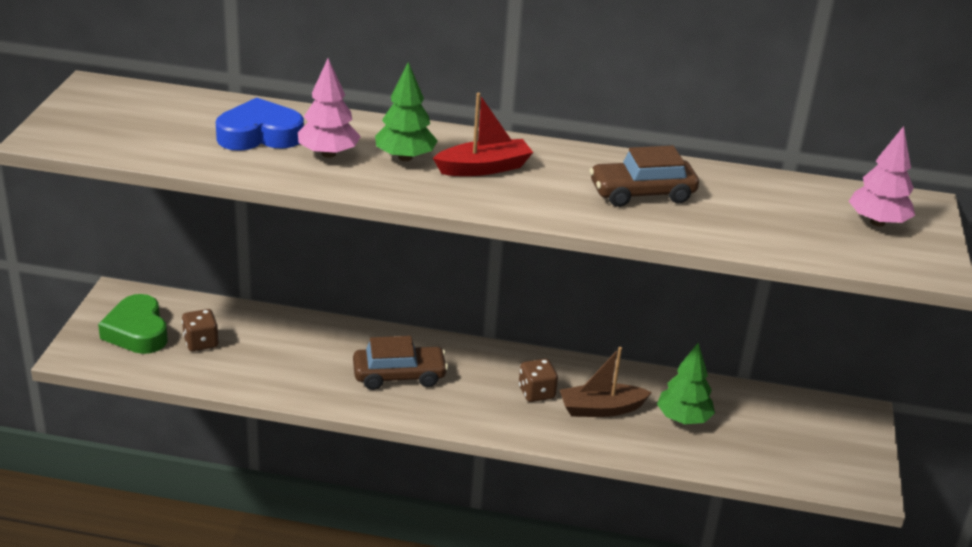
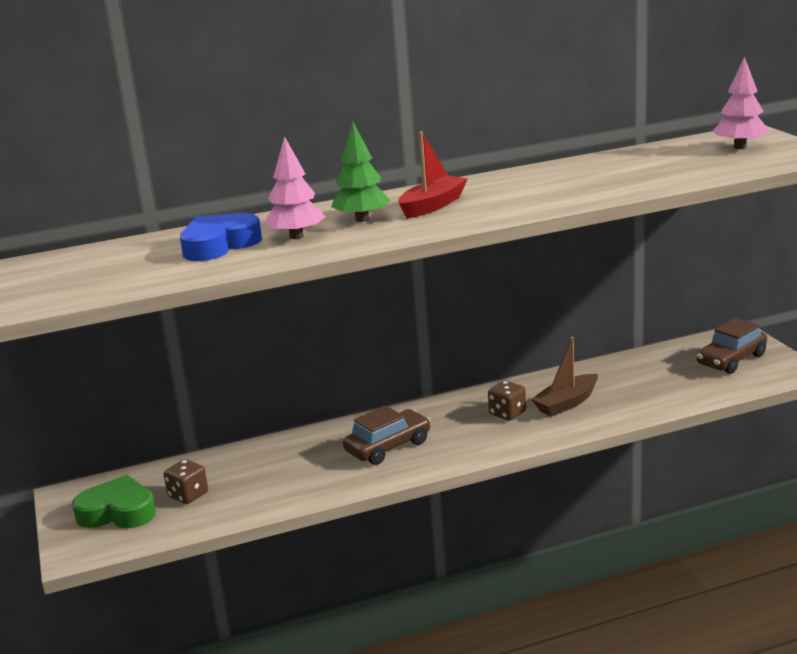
camera: 25 degrees left, 10 degrees down
green heart [98,294,167,354] -> green heart turned 150 degrees clockwise [72,475,156,528]
brown car [589,146,699,207] -> brown car moved to [696,318,767,374]
green tree [657,343,715,424] -> none

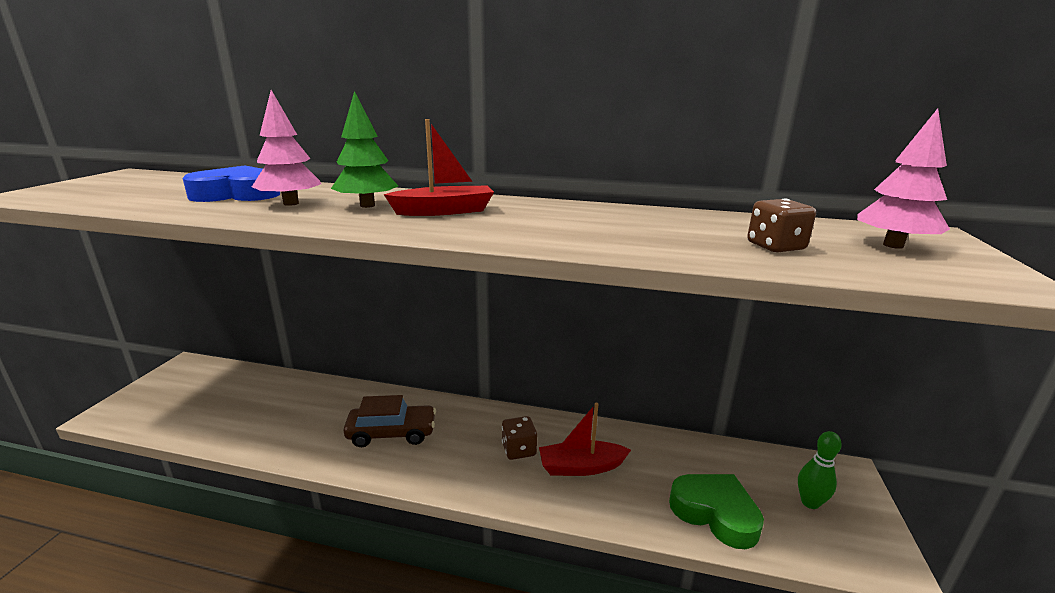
camera: 30 degrees right, 0 degrees up
green heart [72,475,156,528] -> green heart moved to [669,474,764,549]
brown dice [164,459,208,504] -> brown dice moved to [747,198,816,252]
brown boat [531,337,598,417] -> red boat [539,403,631,476]
brown car [696,318,767,374] -> green bowling pin [798,431,842,509]

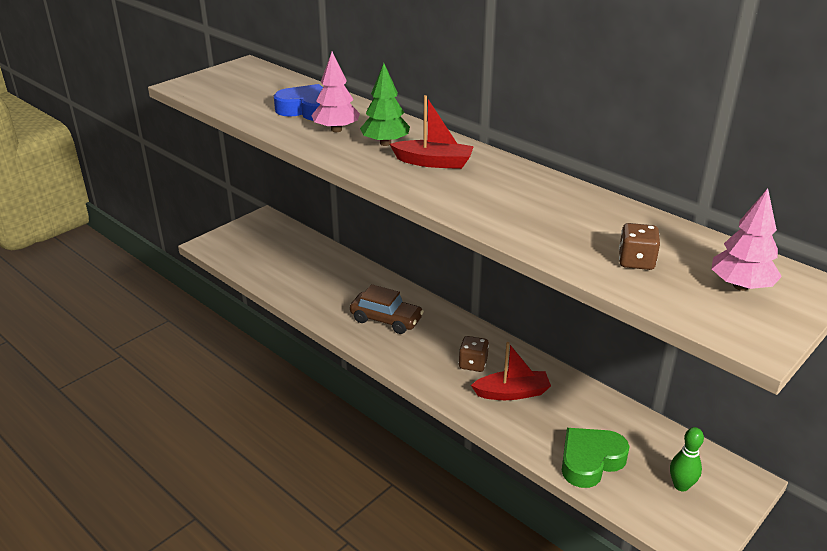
camera: 30 degrees right, 10 degrees up
red boat [539,403,631,476] -> red boat turned 150 degrees clockwise [471,342,551,400]
green heart [669,474,764,549] -> green heart turned 105 degrees counterclockwise [562,428,630,488]

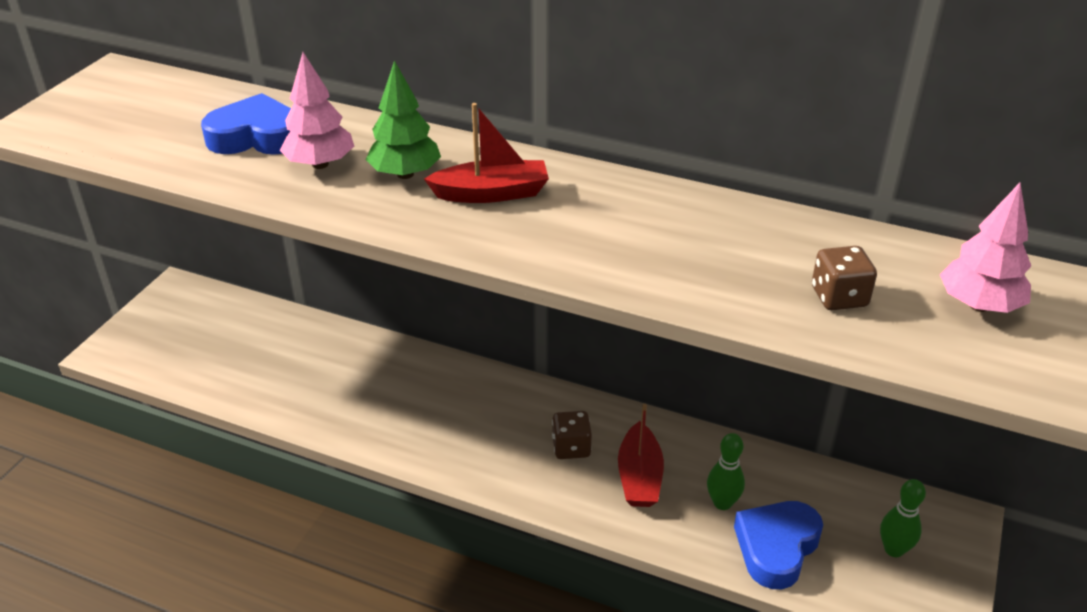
camera: 20 degrees left, 5 degrees up
brown car [350,284,424,334] -> none
red boat [471,342,551,400] -> red boat turned 120 degrees clockwise [618,404,664,507]
green heart [562,428,630,488] -> blue heart [734,501,823,589]
none -> green bowling pin [707,433,745,510]

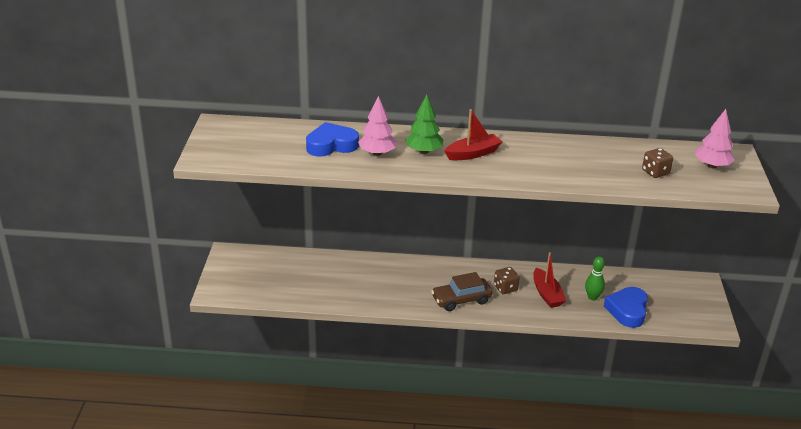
camera: 20 degrees left, 5 degrees down
green bowling pin [880,479,926,557] -> none
none -> brown car [431,272,492,311]

